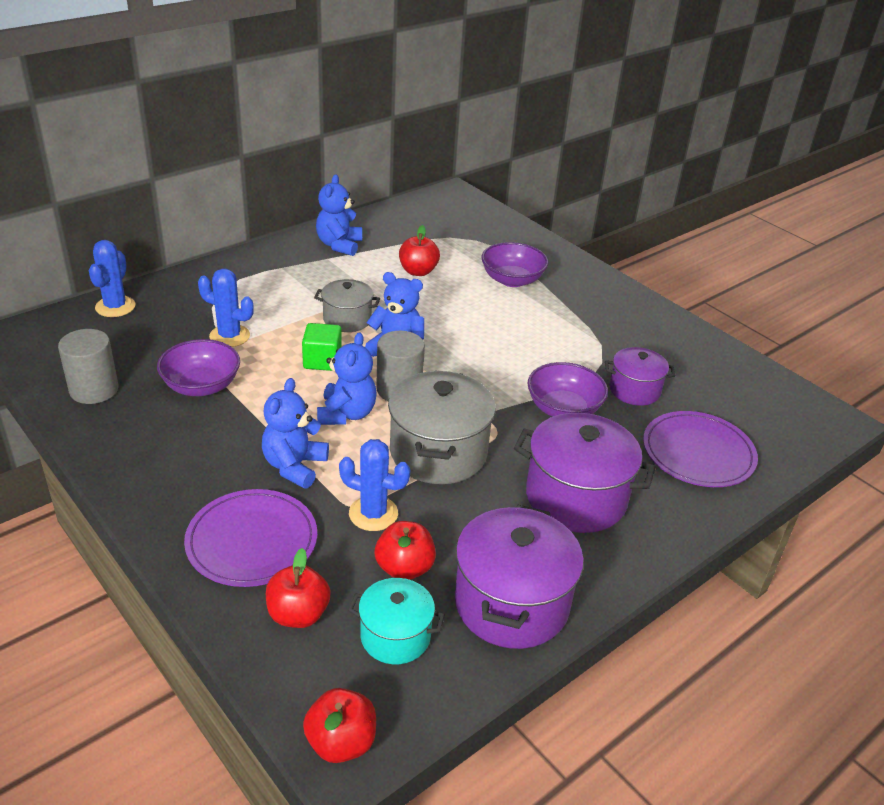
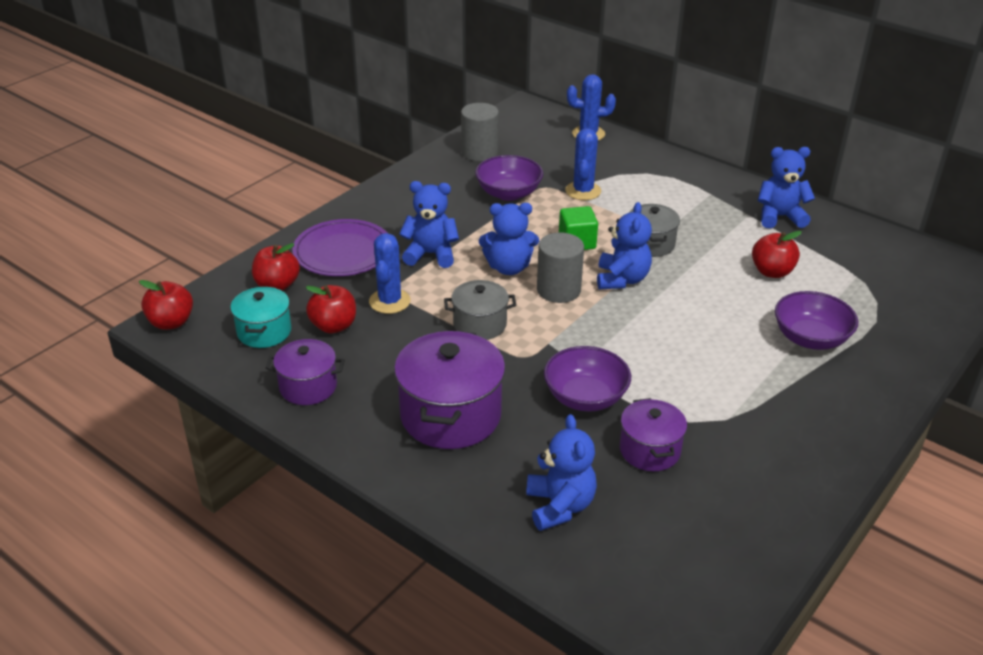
camera: 80 degrees right, 0 degrees up
grey pot [388,371,496,484] -> grey pot [444,280,516,340], size x0.59
purple pot [455,505,584,649] -> purple pot [266,339,345,405], size x0.59
purple plate [643,411,758,487] -> blue teddy bear [526,414,597,531]

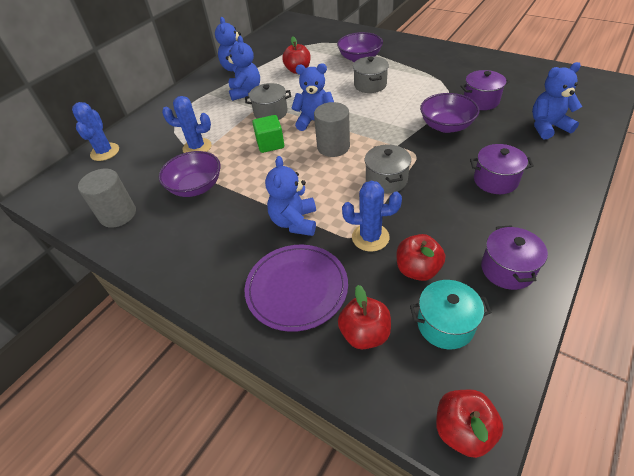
camera: 90 degrees left, 10 degrees up
purple pot [394,330,505,449] -> purple pot [470,144,534,194], size x0.59
blue teddy bear [479,203,539,275] -> blue teddy bear moved to [226,36,260,101]
none -> grey pot [353,56,389,93]

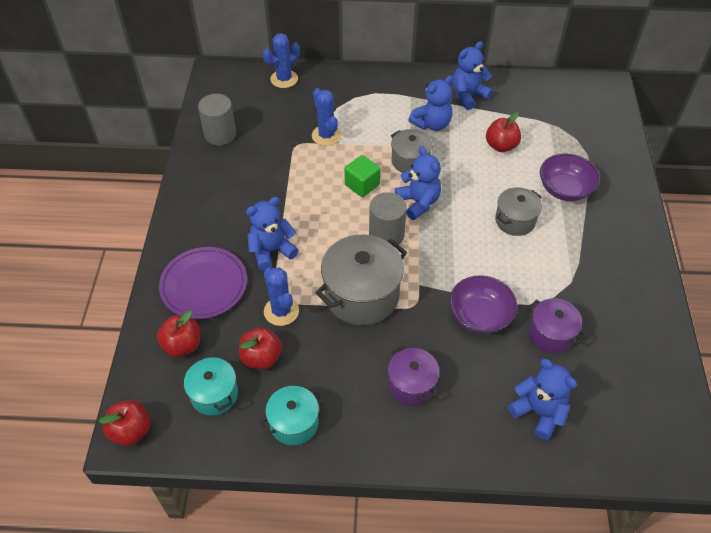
camera: 55 degrees right, 5 degrees up
purple bowl [159,151,221,197] -> none
grey pot [365,145,411,194] -> grey pot [315,235,407,325], size x1.71
purple pot [481,225,548,290] -> turquoise pot [260,386,324,445]

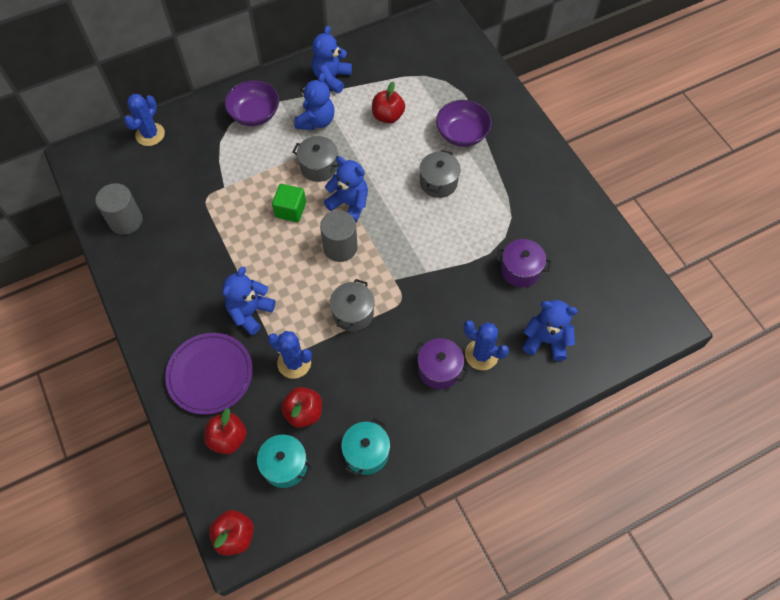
camera: 30 degrees left, 10 degrees up
blue cactus [312,88,341,146] -> blue cactus moved to [464,320,509,370]
grey pot [315,235,407,325] -> grey pot [330,279,375,331], size x0.59
purple bowl [450,275,517,334] -> purple bowl moved to [224,80,279,126]

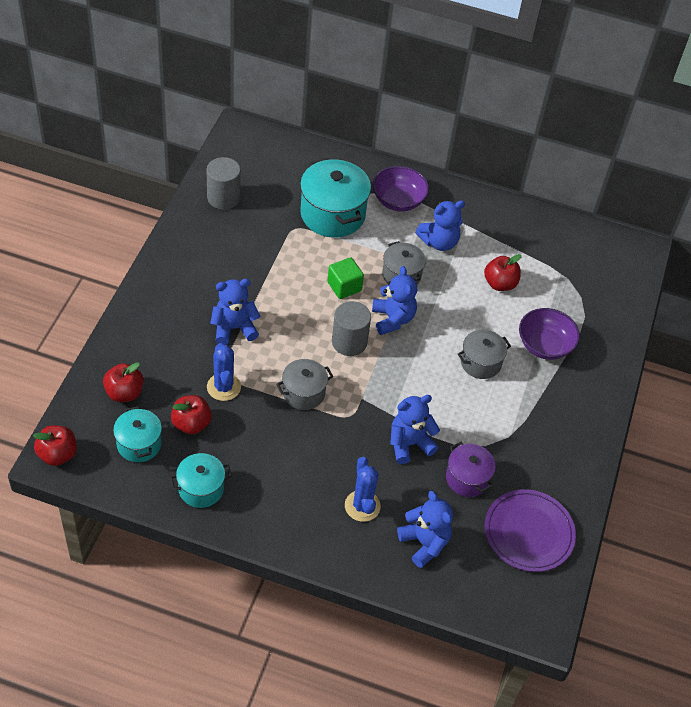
camera: 40 degrees right, 10 degrees down
blue cactus [124,94,165,146] -> none
purple plate [165,333,253,415] -> purple plate moved to [485,489,576,572]
blue teddy bear [312,26,352,93] -> blue teddy bear moved to [390,395,440,464]
purple pot [413,338,469,389] -> none
none -> turquoise pot [300,158,371,238]

